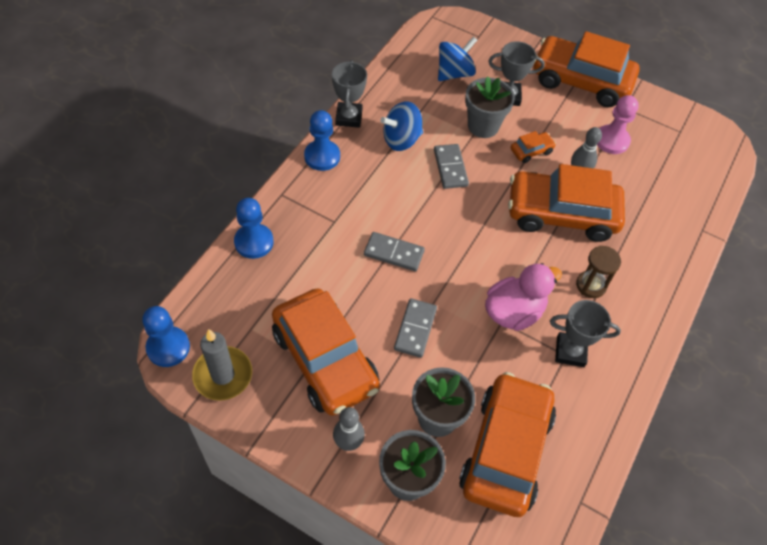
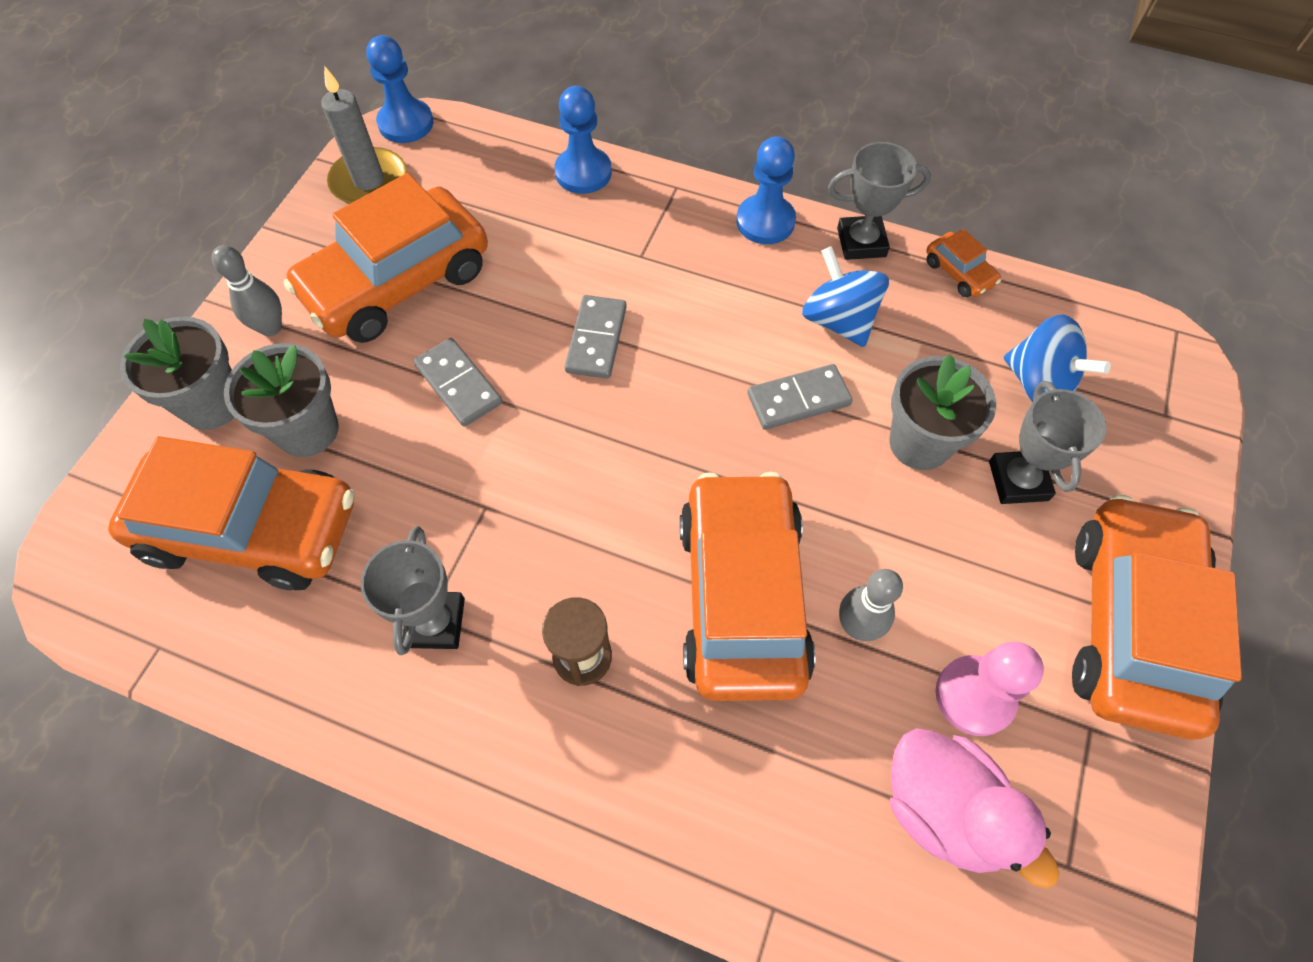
camera: 85 degrees right, 5 degrees up
grey domino [394,298,437,358] -> grey domino turned 45 degrees clockwise [413,338,502,427]
pink duck [485,263,562,331] -> pink duck moved to [890,728,1059,888]
orange car [511,131,556,163] -> orange car moved to [926,229,1001,297]

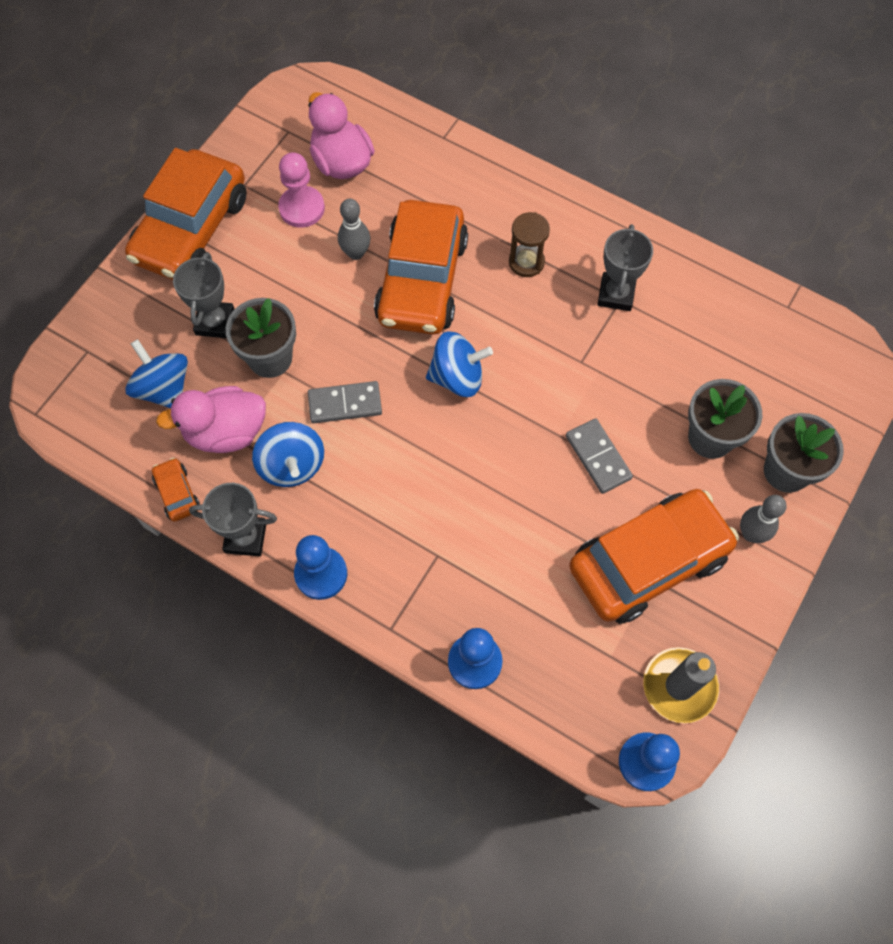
camera: 170 degrees left, 5 degrees up
orange car [108,436,354,590] -> none
grey domino [564,295,626,379] -> none
none -> pink duck [156,386,266,453]
none -> blue spinning top [426,331,493,397]

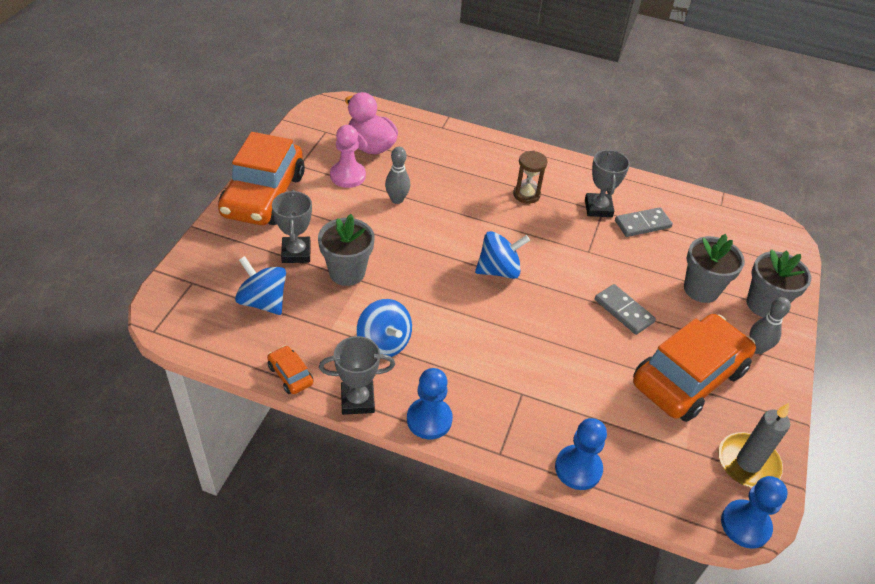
camera: 15 degrees left, 20 degrees down
pink duck [156,386,266,453] -> none
grey domino [308,381,382,423] -> grey domino moved to [615,207,673,237]
orange car [374,200,468,335] -> none

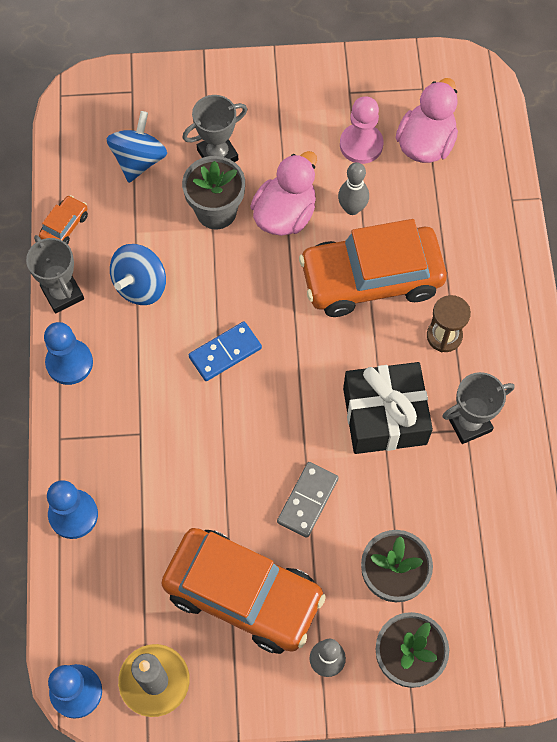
camera: 70 degrees right, 20 degrees up
orange car [218,132,305,225] -> orange car moved to [299,219,447,317]
blue spinning top [475,231,530,279] -> none
grey domino [615,207,673,237] -> none
none -> blue domino [189,321,262,381]
none -> pink duck [250,151,317,236]
none -> black gift [343,362,433,454]

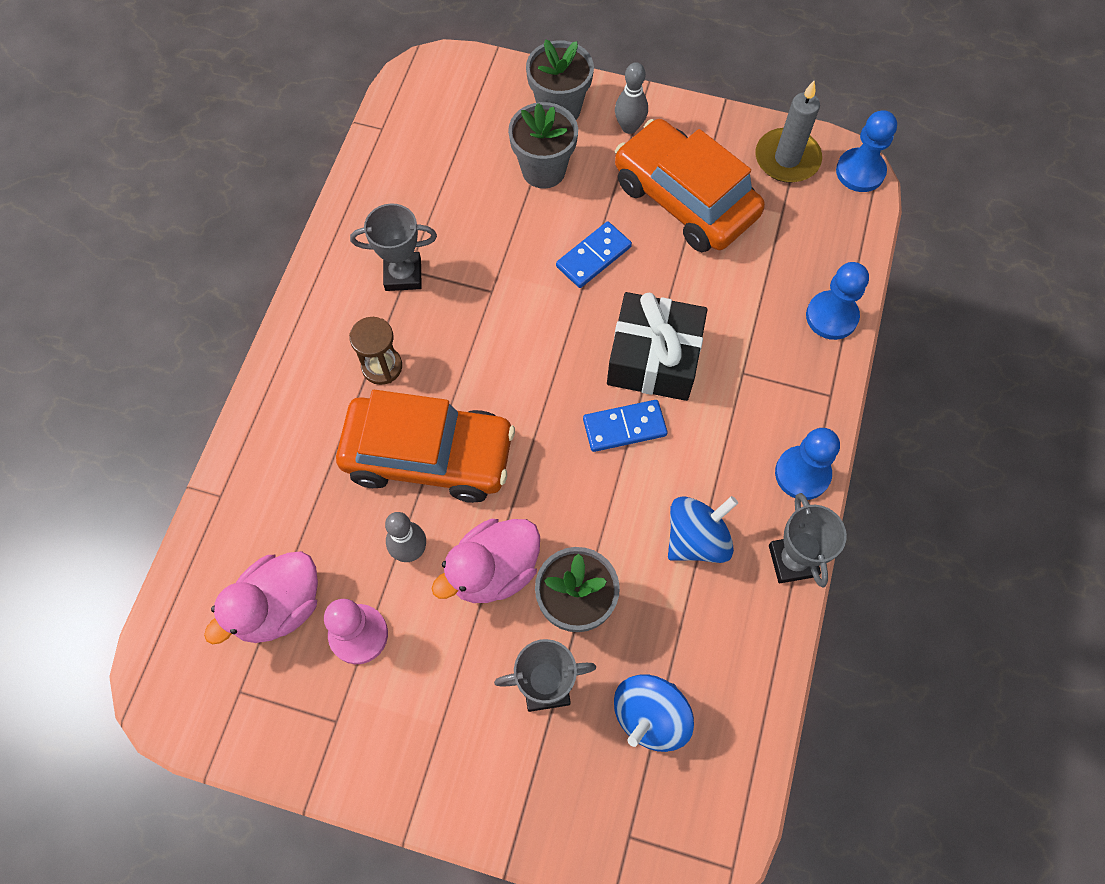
camera: 160 degrees left, 0 degrees up
orange car [39,195,88,244] -> none
grey domino [277,462,339,538] -> blue domino [556,221,632,288]
black gift [343,362,433,454] -> black gift moved to [607,292,708,401]

